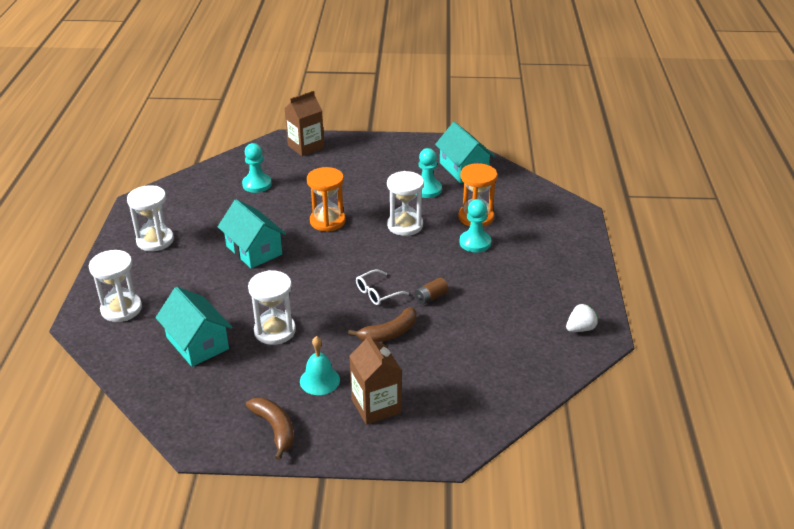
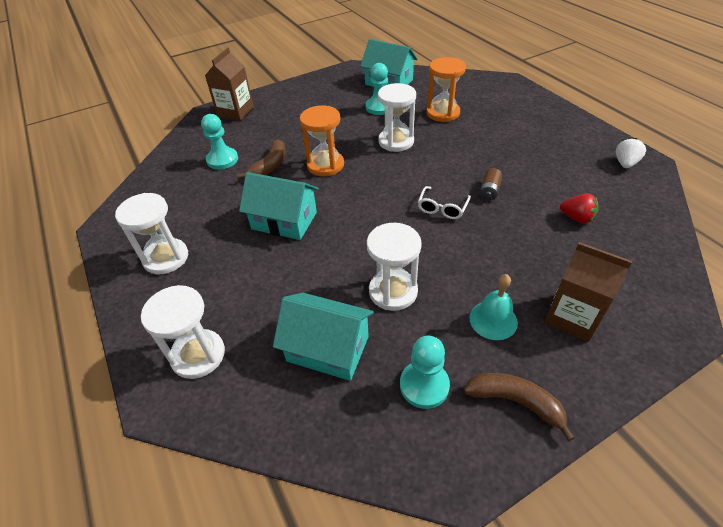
camera: 30 degrees left, 10 degrees up
brown banana [348,307,417,342] -> brown banana moved to [237,139,285,179]
turquoise pawn [459,199,491,252] -> turquoise pawn moved to [400,336,450,409]
none -> red strawberry [560,193,598,224]

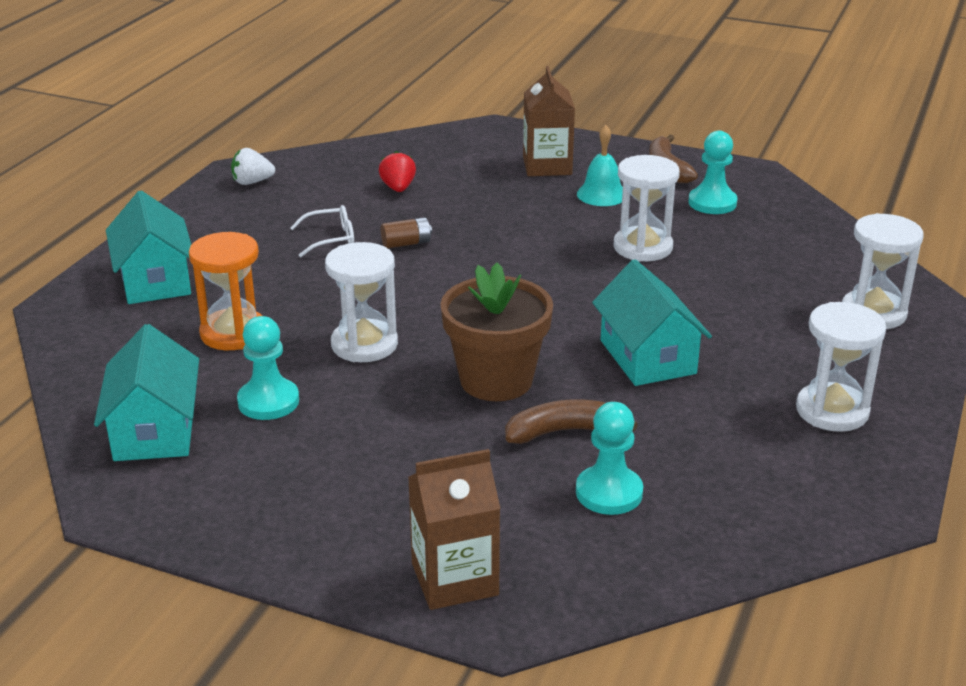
camera: 130 degrees left, 15 degrees down
turquoise house [273,293,374,381] -> turquoise house moved to [106,191,191,304]
orange hourglass [300,105,344,176] -> brown flower pot [440,263,553,401]
white glasses [418,186,471,219] -> white glasses moved to [290,205,354,257]

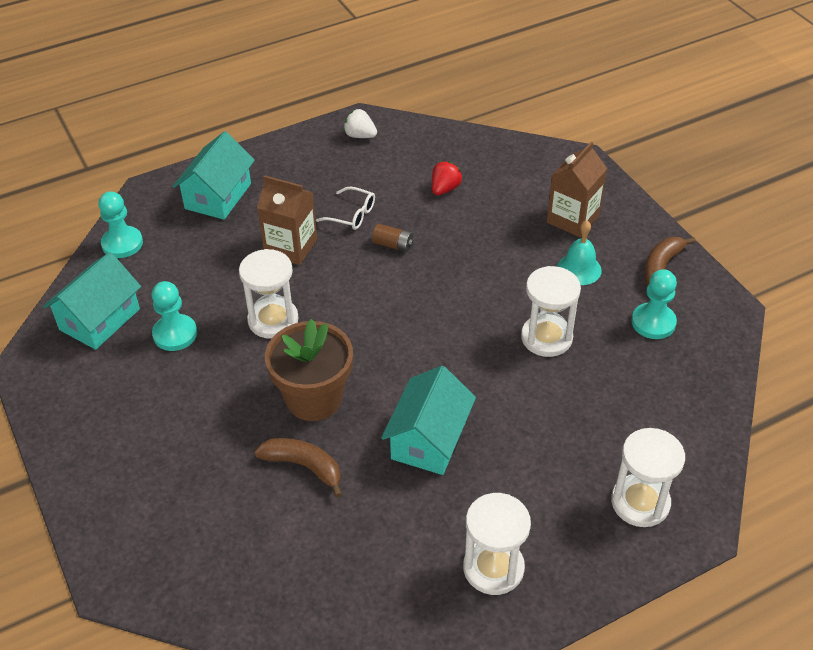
camera: 40 degrees right, 15 degrees up
orange hourglass [189,232,262,350] -> none
brown carton [408,449,501,610] -> brown carton moved to [257,175,317,265]
turquoise pawn [576,402,643,515] -> turquoise pawn moved to [98,191,143,258]

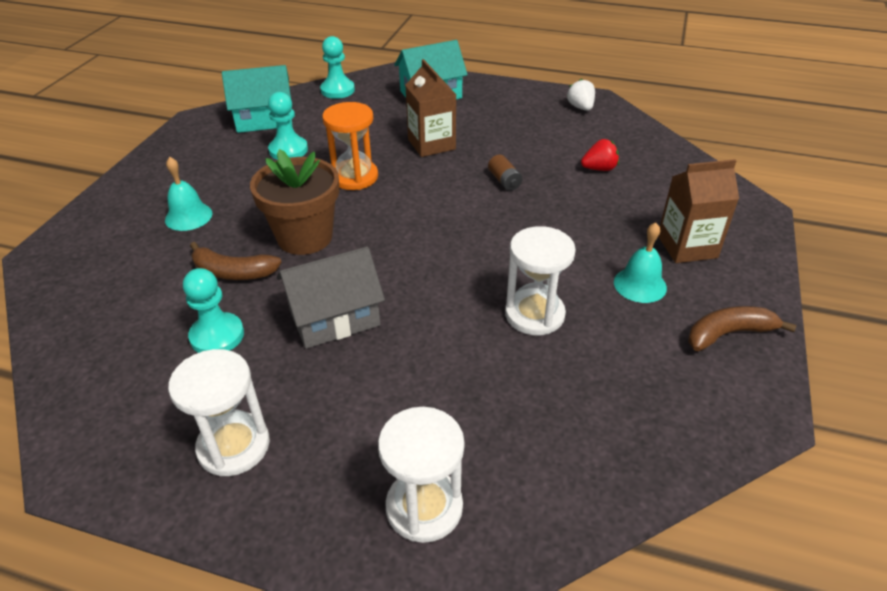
camera: 45 degrees right, 5 degrees down
white hourglass [239,249,299,339] -> orange hourglass [322,102,378,190]
brown banana [254,438,342,498] -> brown banana turned 120 degrees clockwise [190,242,281,280]
white glasses [316,187,375,230] -> none
turquoise house [381,366,476,475] -> grey house [277,247,385,349]
turquoise pawn [632,269,677,339] -> turquoise pawn moved to [183,268,244,353]
none -> turquoise bell [165,157,212,231]

